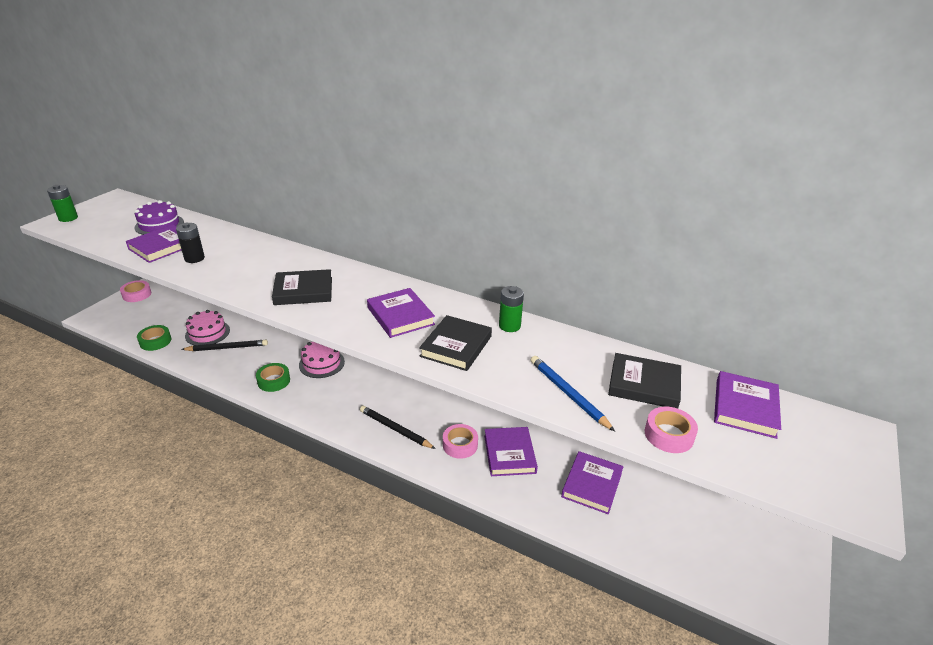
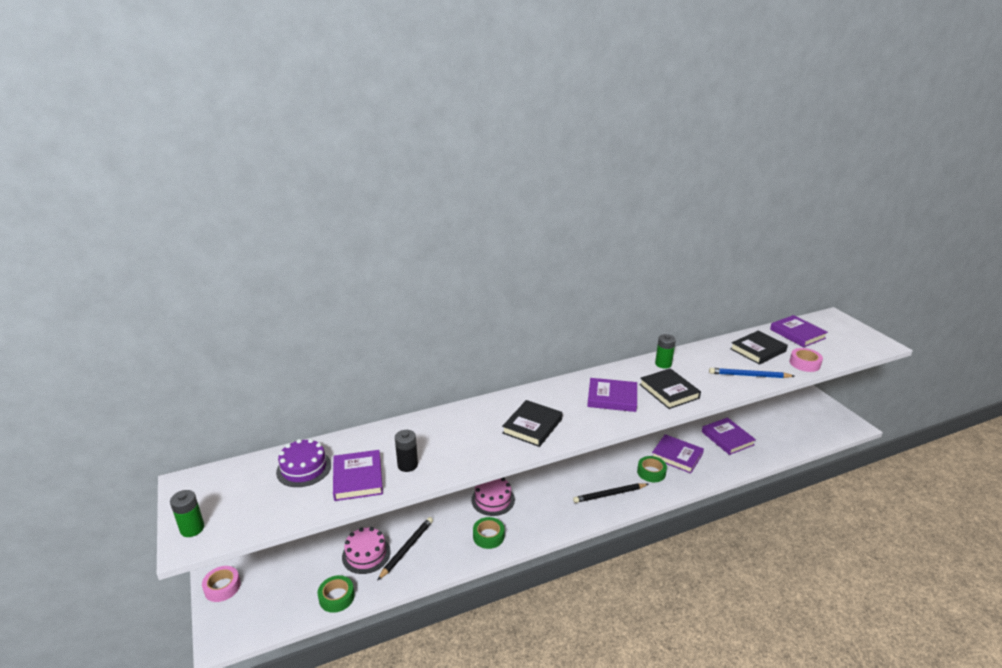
camera: 50 degrees left, 5 degrees down
pink tape [443,424,478,459] -> green tape [637,456,667,482]

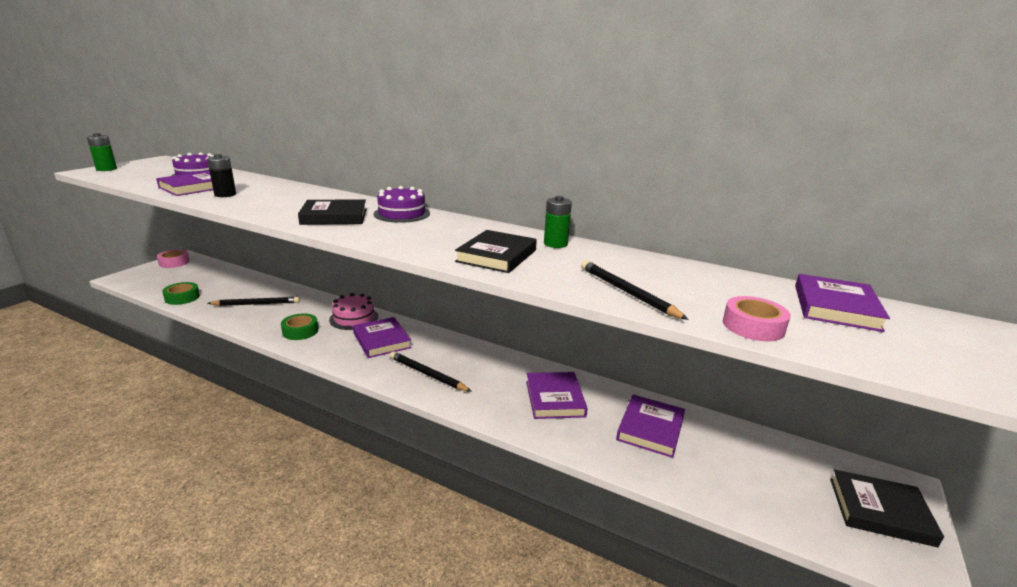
camera: 50 degrees right, 5 degrees down
pink cake [342,527,391,574] -> none
purple book [587,378,637,412] -> purple book moved to [353,317,412,358]
green tape [637,456,667,482] -> none
blue pencil [709,368,794,378] -> black pencil [581,260,689,320]
black book [730,331,788,365] -> black book moved to [830,469,944,547]
none -> purple cake [373,186,430,223]

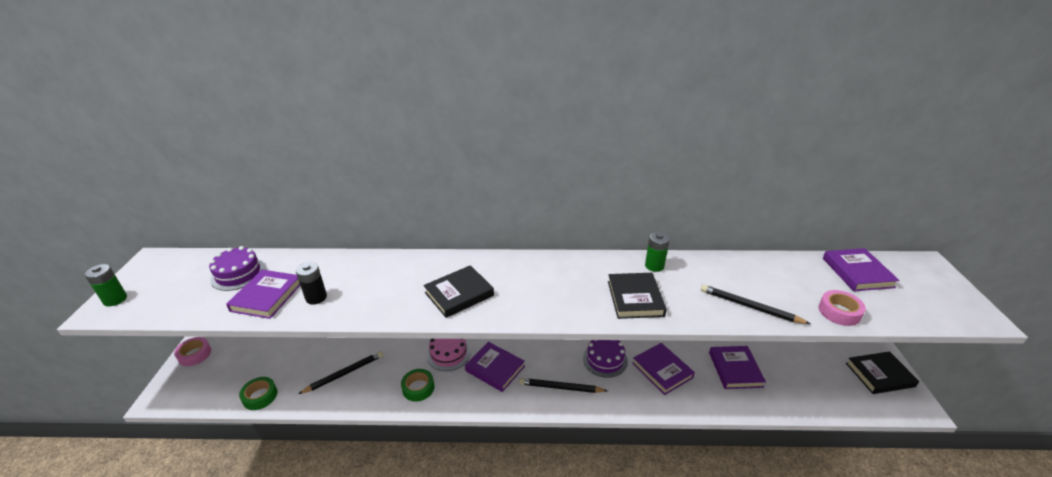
camera: 25 degrees left, 10 degrees up
purple cake [373,186,430,223] -> purple cake moved to [583,340,628,378]

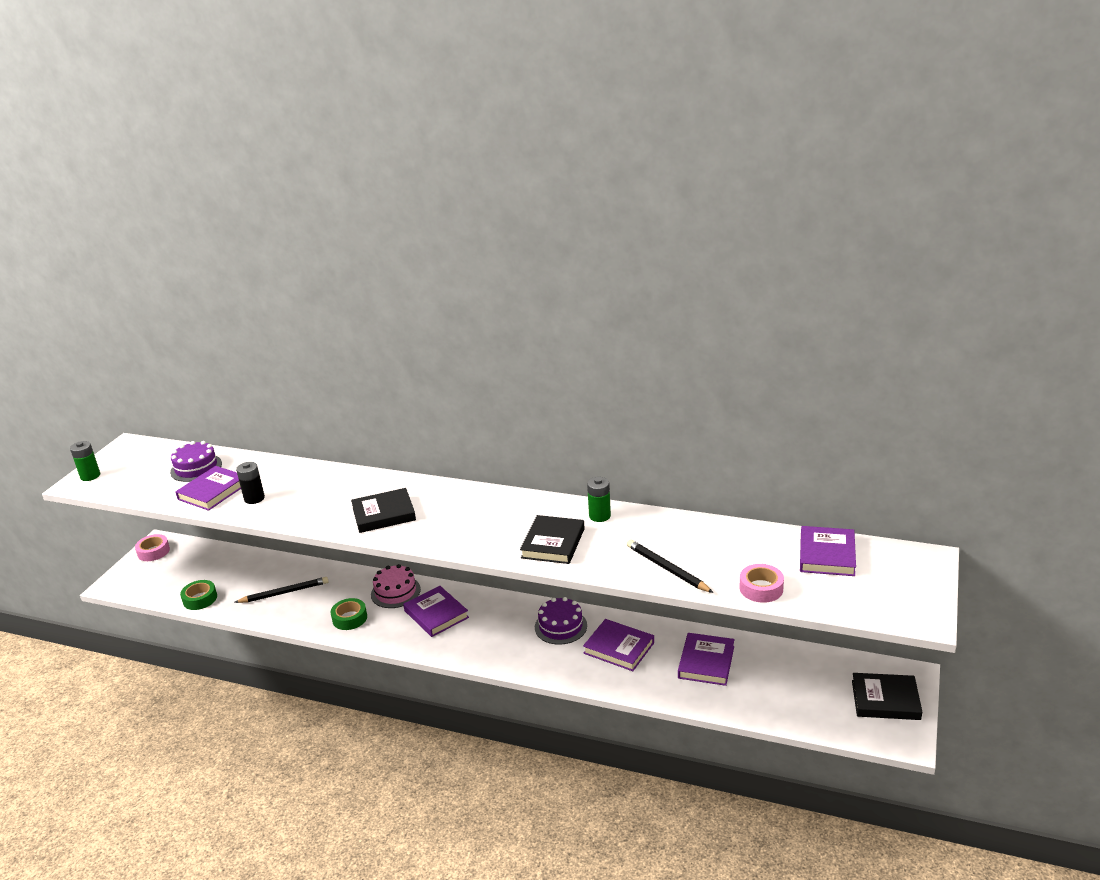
camera: 20 degrees right, 5 degrees down
black pencil [519,378,608,393] -> none
purple book [632,343,695,395] -> purple book turned 45 degrees counterclockwise [583,619,654,671]

